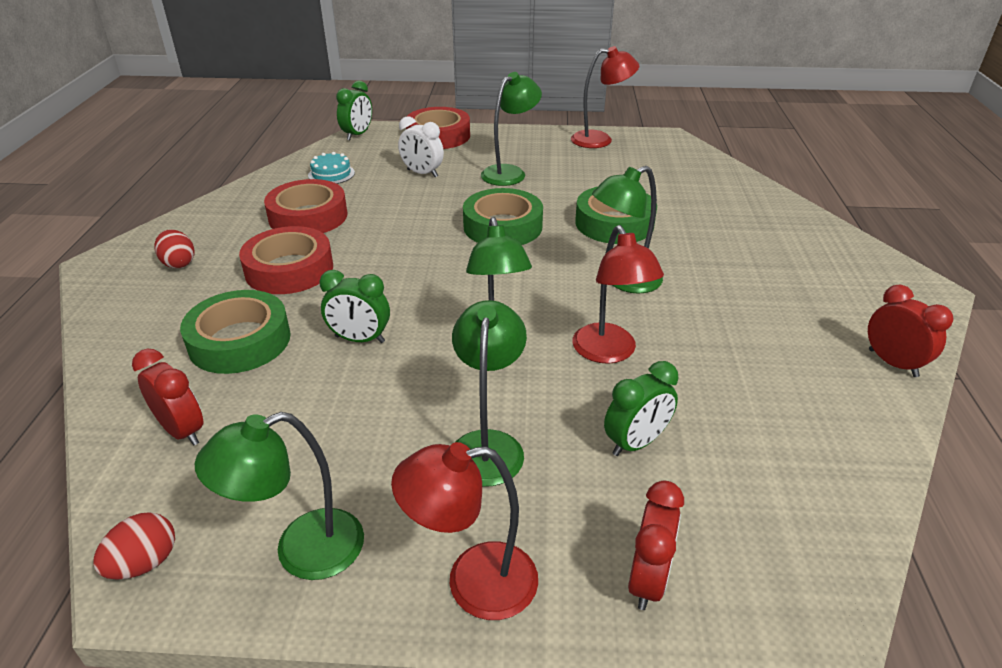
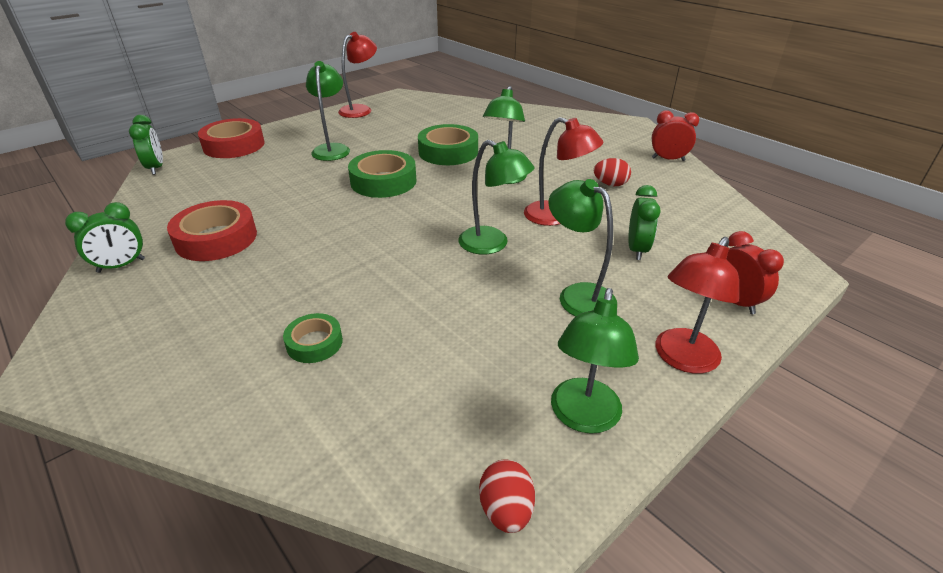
camera: 45 degrees left, 0 degrees up
red clock [132,349,204,446] -> none
red egg [154,229,195,269] -> red egg moved to [594,158,631,186]
green tape [180,290,291,374] -> green tape [283,313,343,363], size x0.56
red tape [239,226,333,294] -> none
turquoise cake [308,152,355,184] -> none
green clock [319,270,390,343] -> green clock moved to [65,202,145,273]
white clock [398,116,444,177] -> none

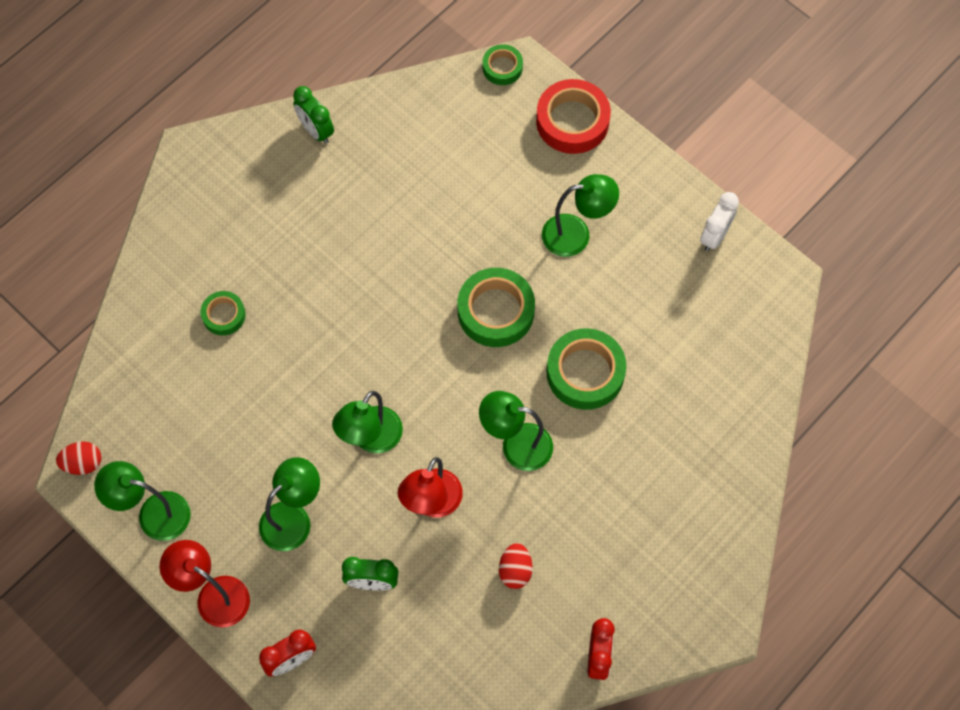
camera: 85 degrees right, 30 degrees up
green clock [129,115,163,175] -> green tape [483,44,523,85]
red tape [167,200,257,261] -> none
red lamp [338,32,377,118] -> white clock [700,192,739,251]

